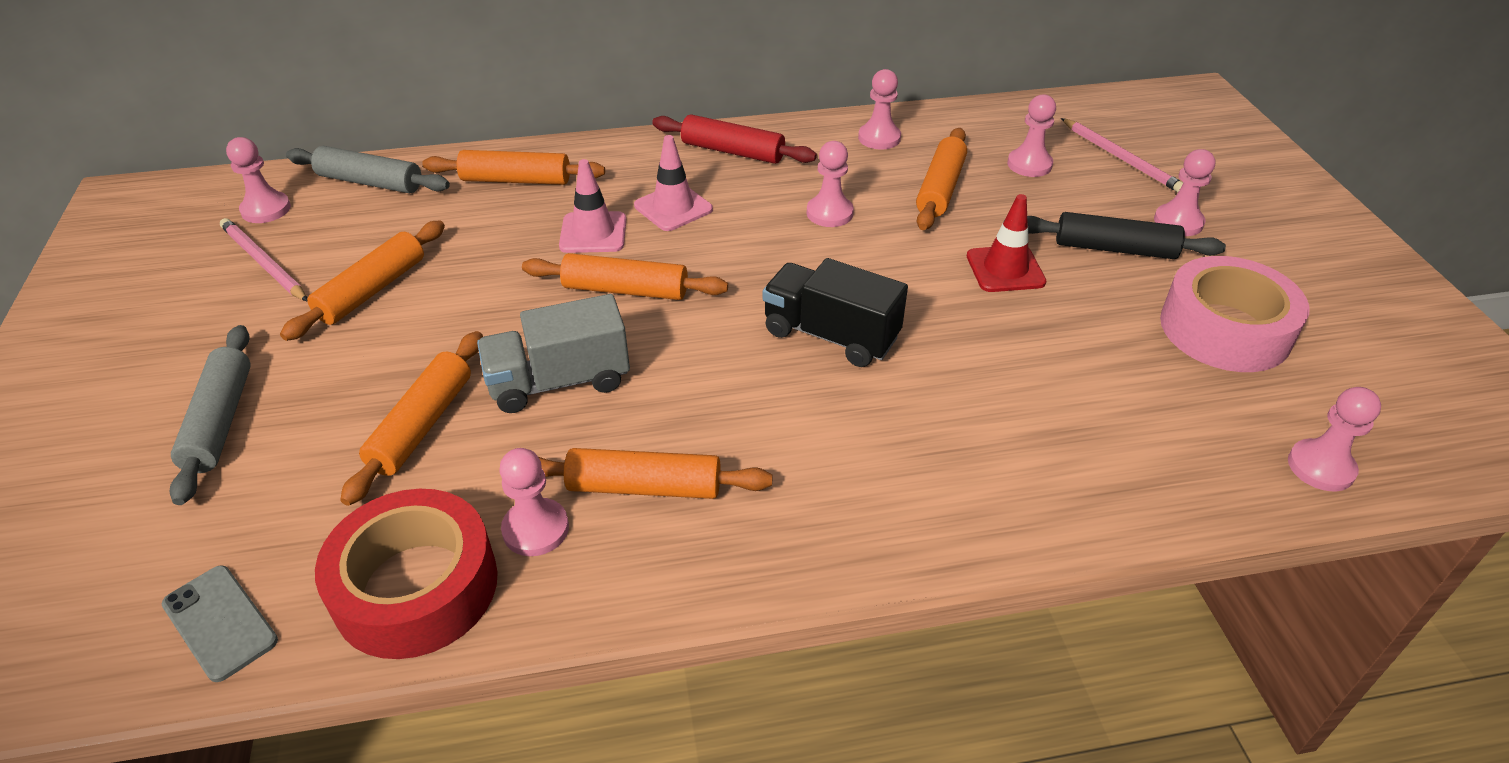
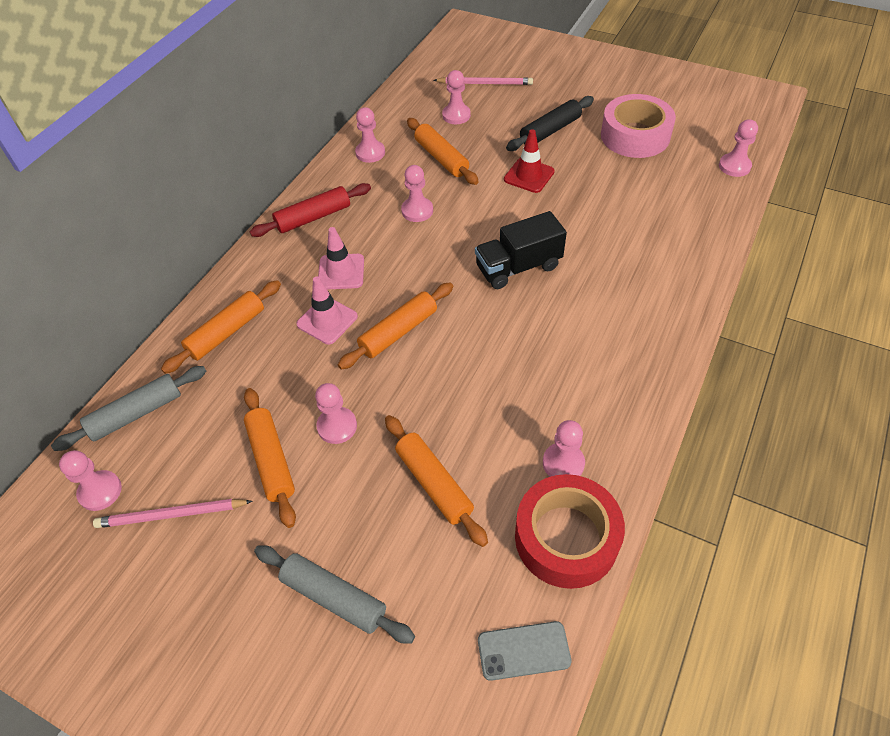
camera: 50 degrees left, 10 degrees up
grey truck [477,294,630,413] -> none
orange rolling pin [539,448,773,499] -> none
pink pawn [1154,149,1215,236] -> pink pawn moved to [315,383,357,444]

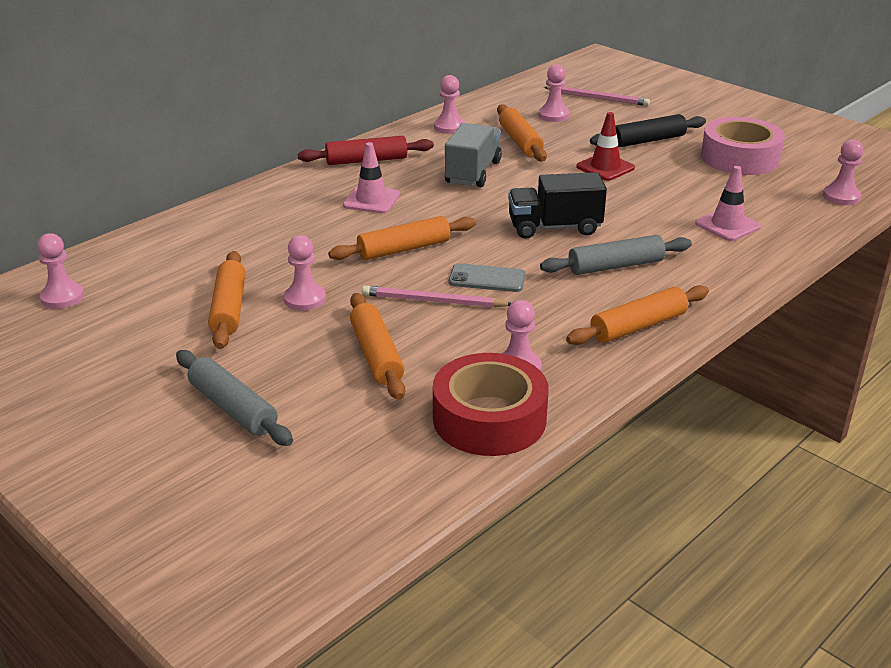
camera: 15 degrees right, 20 degrees down
grey rolling pin [51,366,206,451] -> grey rolling pin moved to [540,235,692,275]
pink pencil [93,499,253,528] -> pink pencil moved to [362,286,512,308]
orange rolling pin [161,280,281,374] -> orange rolling pin moved to [566,285,709,345]
pink traffic cone [296,276,358,345] -> pink traffic cone moved to [695,166,761,241]
pink pawn [401,165,433,222] -> grey truck [445,123,502,187]
grey phone [478,621,572,681] -> grey phone moved to [449,263,526,292]

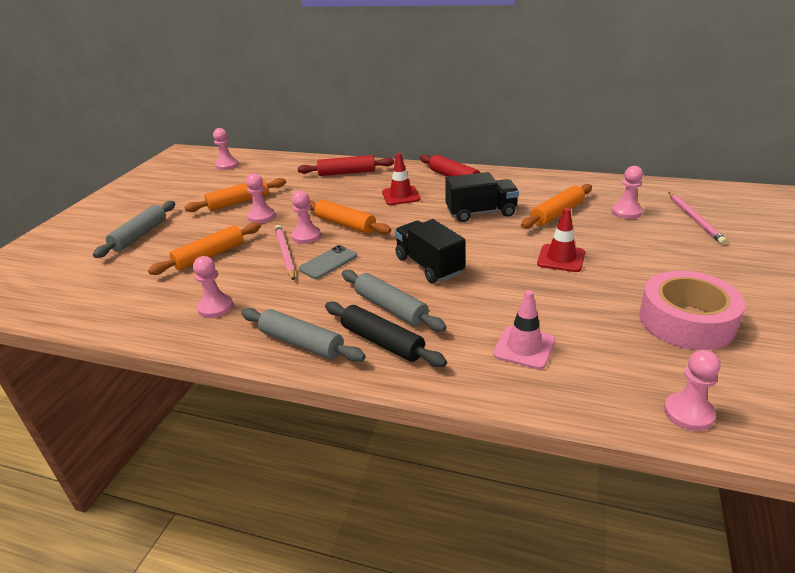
camera: 65 degrees right, 0 degrees up
pink traffic cone [343,142,400,214] -> red traffic cone [382,153,421,205]
red tape [433,353,549,456] -> none
pink pawn [434,75,465,134] -> pink pawn moved to [292,191,321,244]
grey truck [445,123,502,187] -> black truck [445,172,519,222]
grey phone [449,263,526,292] -> grey phone turned 60 degrees clockwise [299,245,357,279]
orange rolling pin [566,285,709,345] -> grey rolling pin [241,308,366,362]
black rolling pin [590,114,706,148] -> black rolling pin moved to [325,302,447,367]
none -> red rolling pin [298,155,394,176]

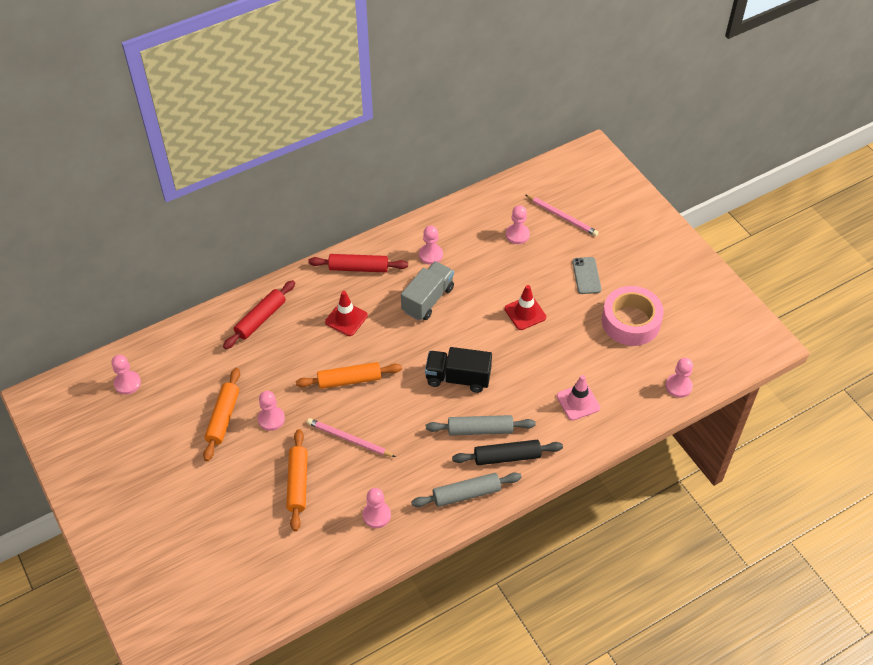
camera: 50 degrees left, 20 degrees up
grey rolling pin [93,201,175,258] -> none
pink pawn [292,191,321,244] -> pink pawn moved to [419,225,443,265]
grey phone [299,245,357,279] -> grey phone moved to [572,257,601,294]
black truck [445,172,519,222] -> grey truck [401,261,454,320]
orange rolling pin [521,184,592,229] -> none

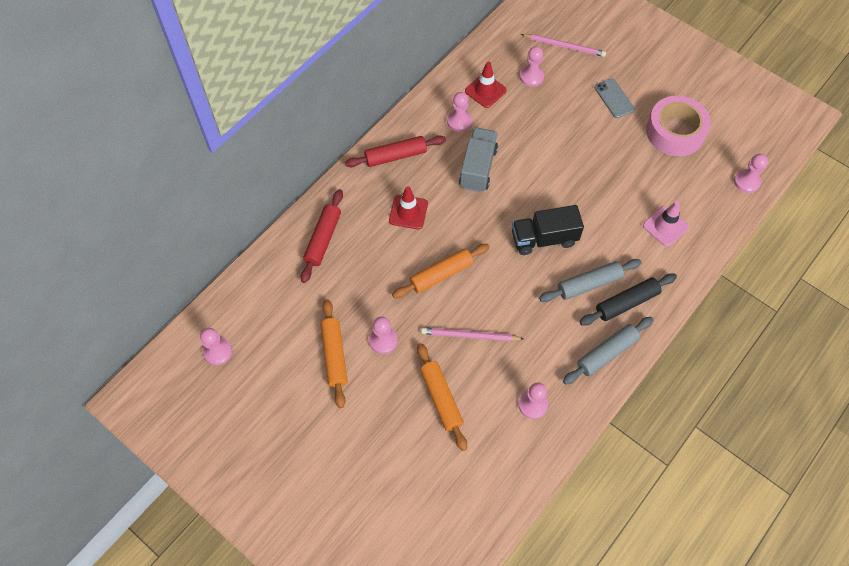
camera: 20 degrees left, 10 degrees up
red traffic cone [504,285,546,330] -> red traffic cone moved to [465,61,507,108]

